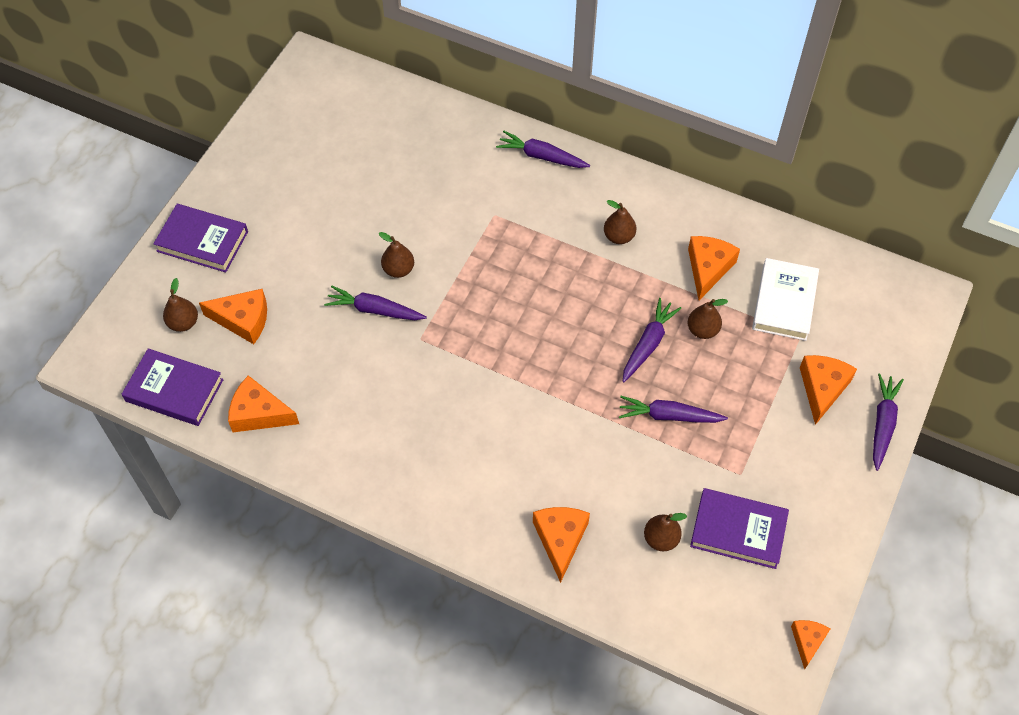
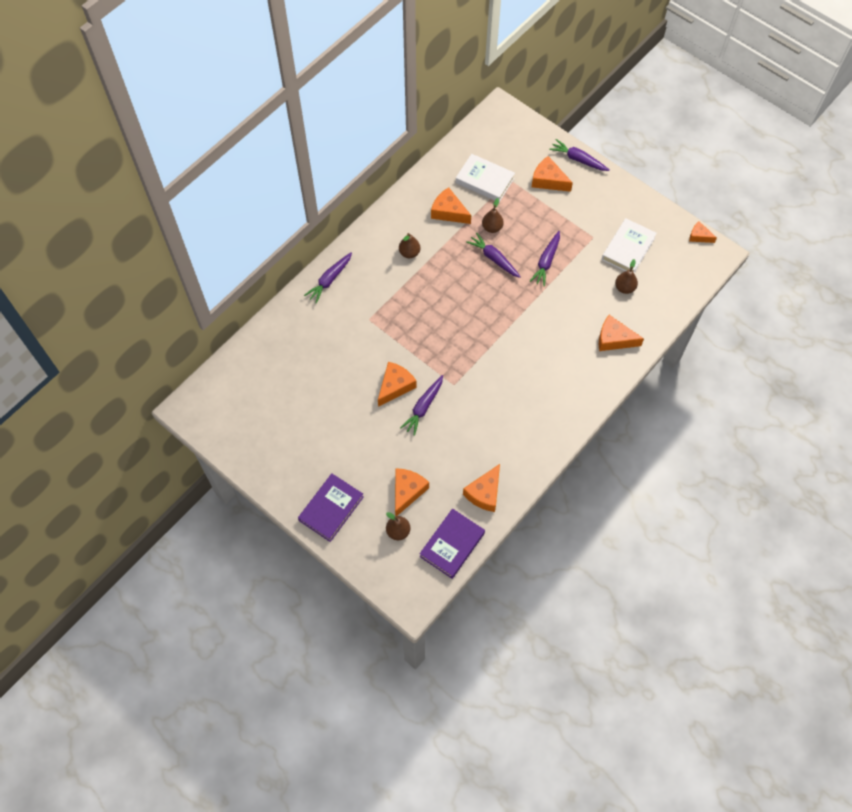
camera: 75 degrees left, 5 degrees up
brown pear [379,232,414,278] -> orange cheese [378,362,417,407]
purple book [690,488,789,569] -> white book [602,218,657,273]

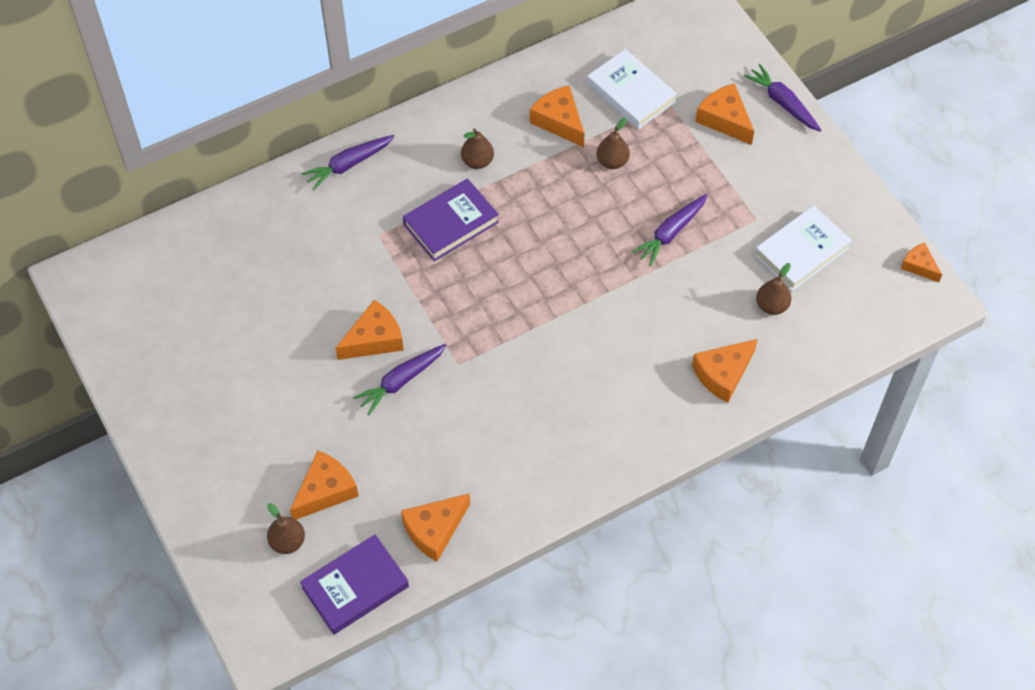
camera: 20 degrees right, 5 degrees down
purple book [298,474,364,542] -> purple book moved to [403,178,499,261]
purple carrot [466,233,521,278] -> none
orange cheese [599,315,644,351] -> orange cheese turned 75 degrees counterclockwise [692,339,758,403]

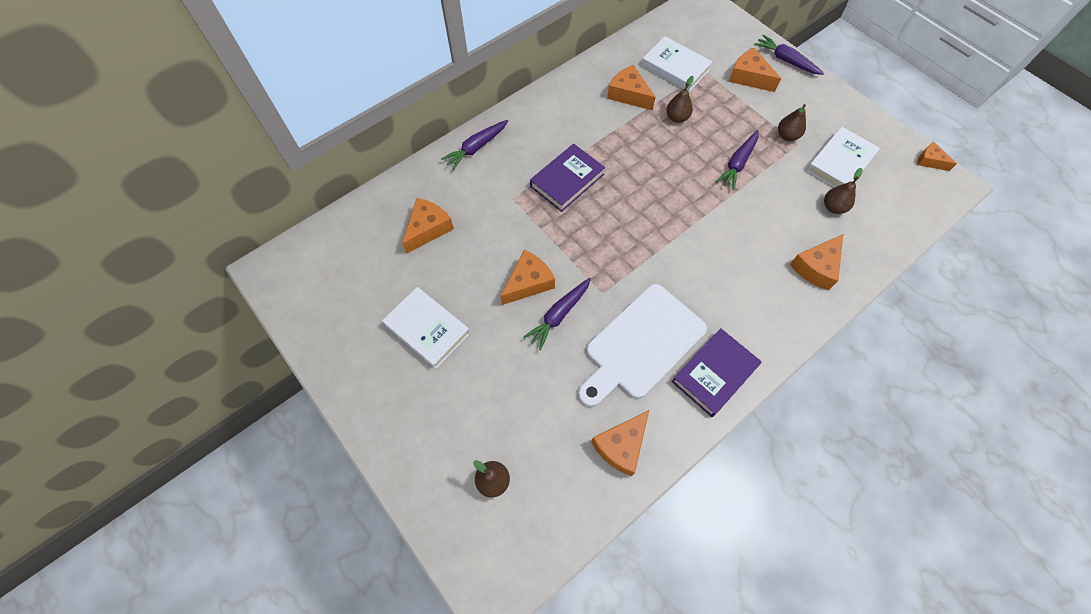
camera: 10 degrees left, 5 degrees up
orange cheese [290,451,359,520] -> orange cheese moved to [402,198,454,254]
purple book [300,535,409,635] -> purple book moved to [672,328,762,417]
brown pear [461,128,494,169] -> brown pear moved to [778,104,806,141]
none -> white book [382,287,470,369]
none -> white cutting board [578,284,707,407]

